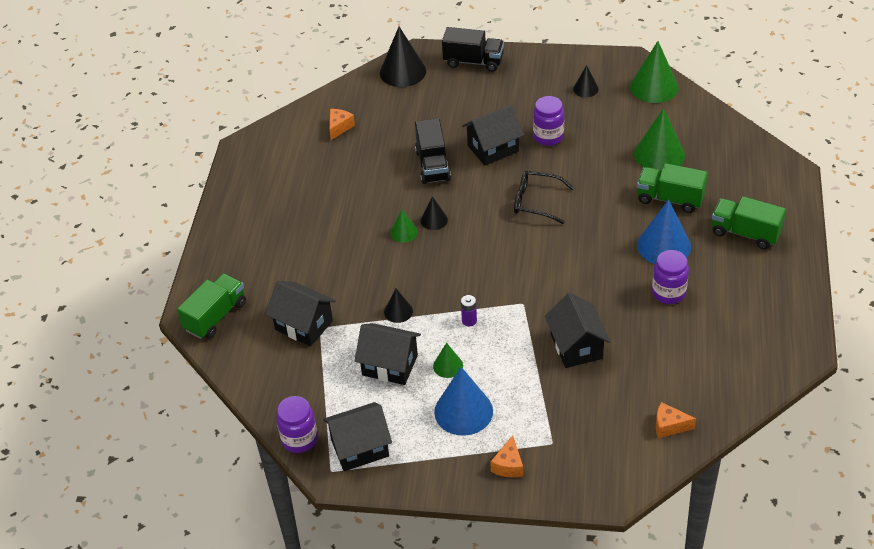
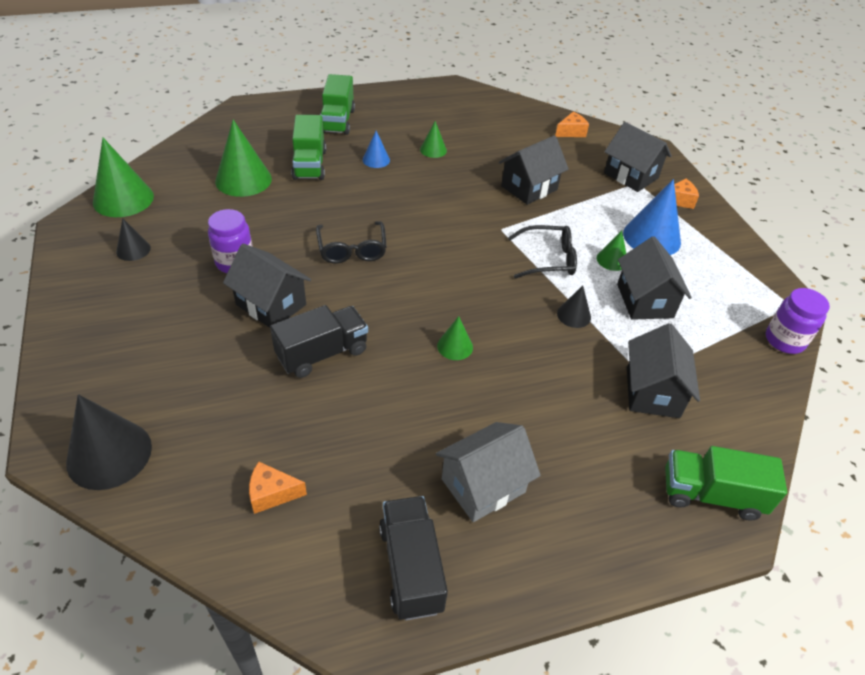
camera: 120 degrees left, 0 degrees up
black house [323,402,392,471] -> black house moved to [604,122,672,192]
black cone [420,196,448,230] -> none
black truck [442,27,504,72] -> black truck moved to [379,496,448,620]
purple battery [461,295,477,326] -> black glasses [508,225,577,279]
blue cone [637,199,691,264] -> blue cone [362,131,390,168], size x0.53
purple jar [652,250,689,304] -> green cone [420,121,447,158]
orange cheese [656,402,696,438] -> orange cheese turned 105 degrees counterclockwise [555,112,589,137]
none -> grey house [436,422,541,522]

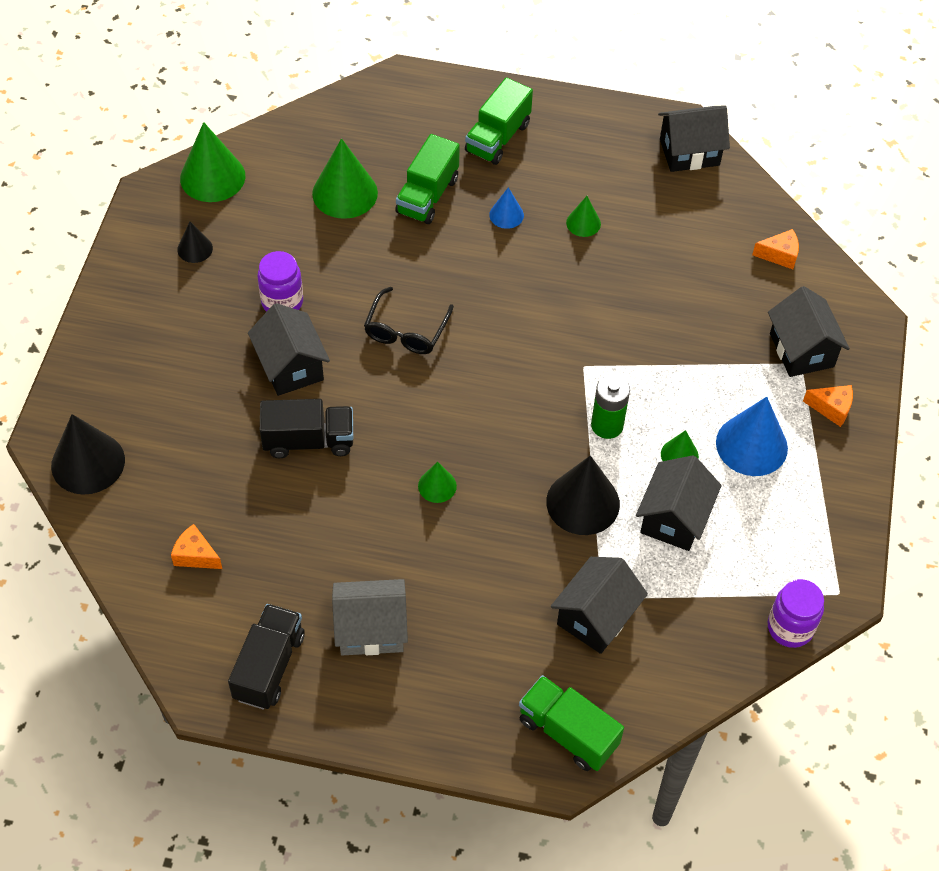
camera: 30 degrees right, 10 degrees up
black house [499,135,569,205] -> black house moved to [658,105,730,172]
black glasses [508,225,577,279] -> green battery [591,375,630,439]
black cone [557,285,591,328] -> black cone [546,455,620,535], size x1.90

